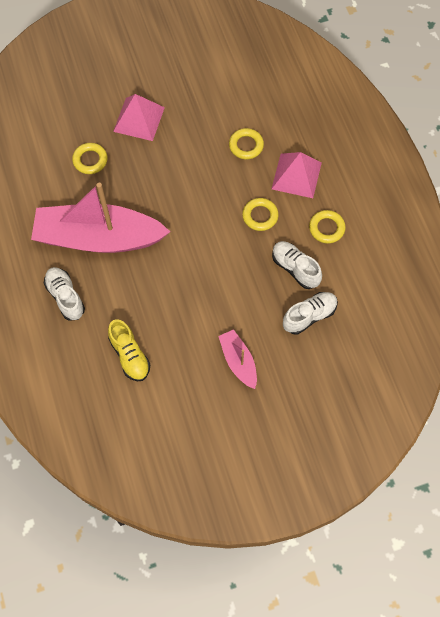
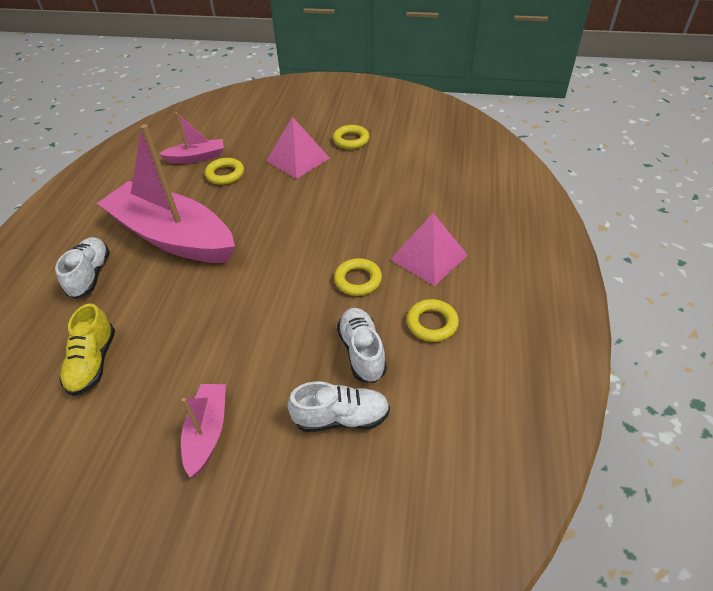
camera: 30 degrees right, 20 degrees down
yellow ring [229,128,264,160] -> yellow ring moved to [333,125,370,149]
none -> pink boat [159,112,224,164]

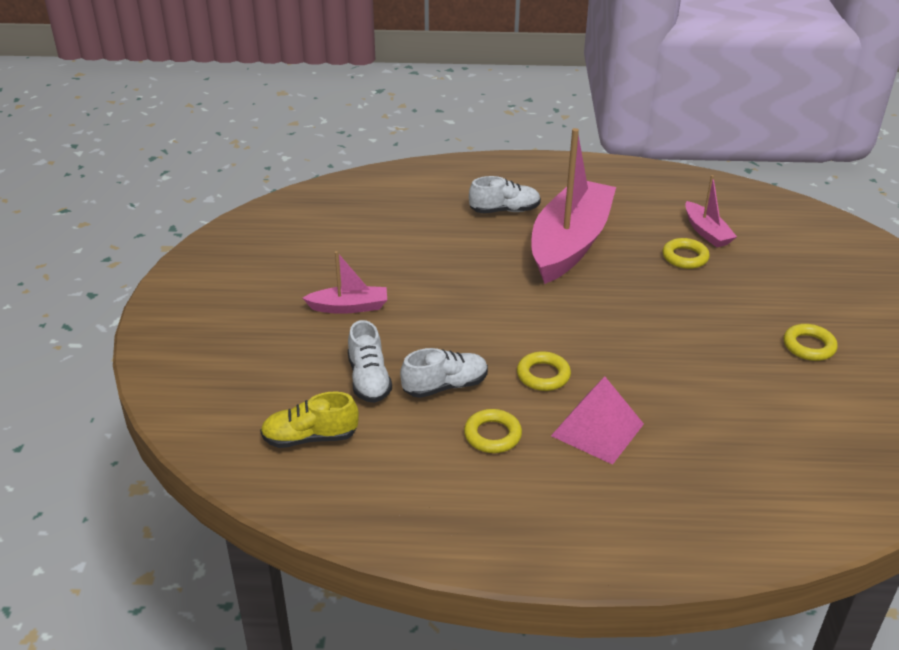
camera: 80 degrees right, 10 degrees down
yellow shoe [59,303,115,396] -> yellow shoe moved to [260,392,359,448]
pink pyramid [266,117,330,179] -> none

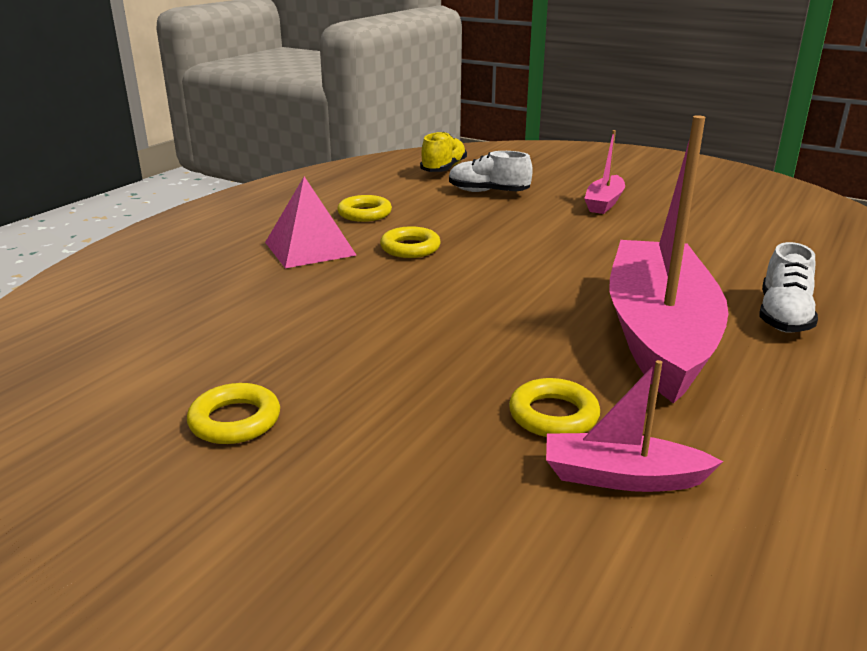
camera: 120 degrees right, 10 degrees down
white shoe [400,348,488,398] -> none
pink boat [531,128,616,284] -> pink boat turned 135 degrees counterclockwise [610,115,728,404]

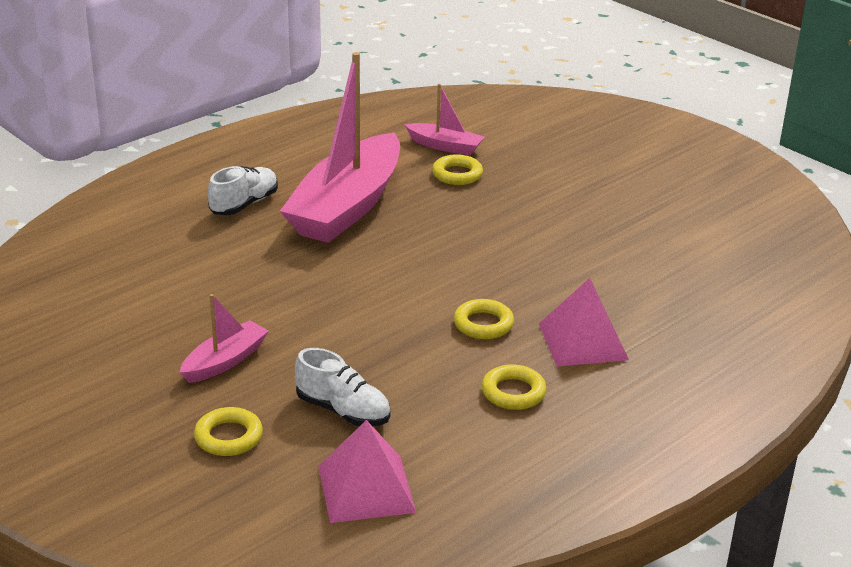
camera: 165 degrees left, 5 degrees up
yellow ring [187,383,280,444] -> yellow ring moved to [194,407,263,456]
yellow shoe [420,132,467,172] -> pink pyramid [318,420,416,523]

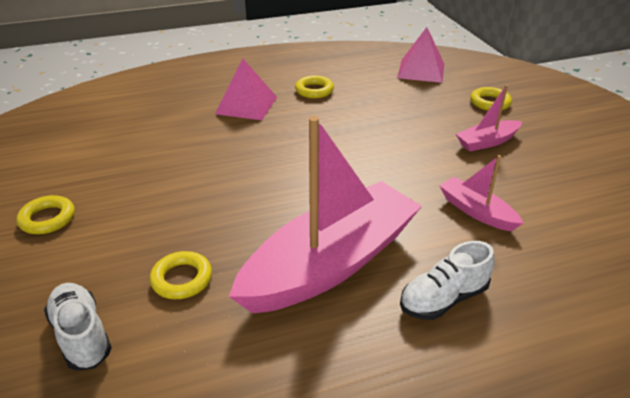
camera: 155 degrees left, 5 degrees up
white shoe [295,348,391,426] -> white shoe moved to [44,283,112,371]
pink boat [405,84,484,155] -> pink boat moved to [439,155,523,231]
yellow ring [454,299,514,339] -> yellow ring moved to [16,195,75,234]

